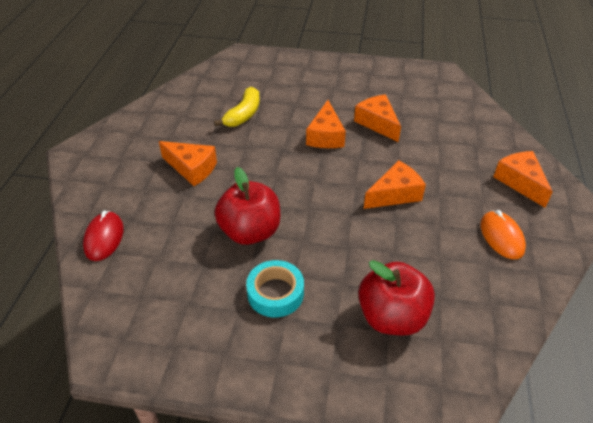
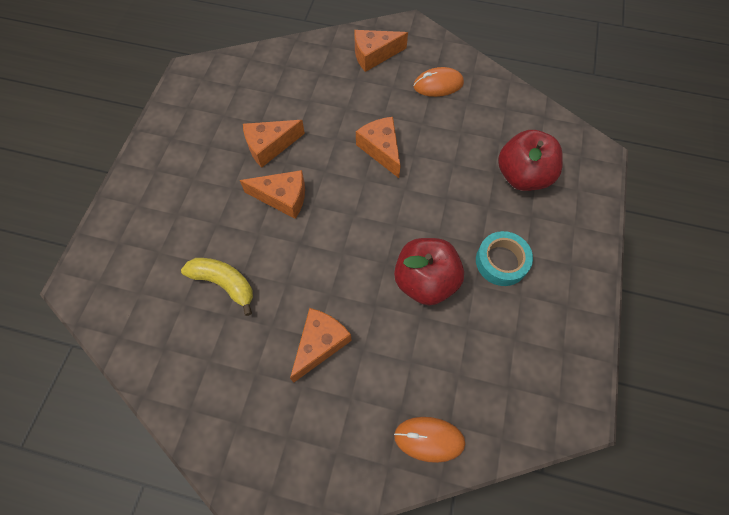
camera: 85 degrees left, 20 degrees up
red mouse [83,210,124,261] -> orange mouse [394,417,465,463]

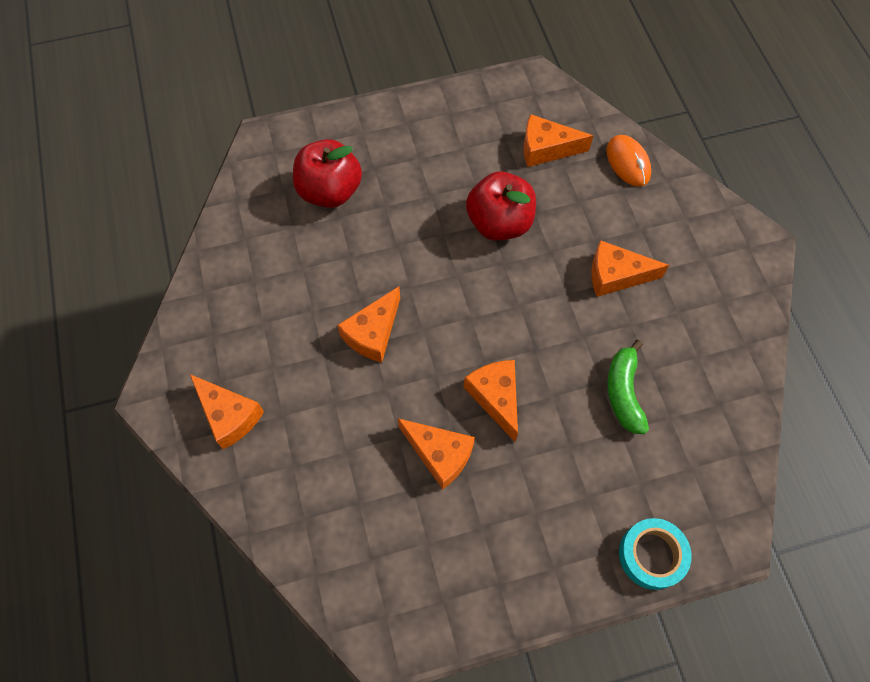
camera: 120 degrees left, 0 degrees up
yellow banana [181,258,253,316] -> green banana [607,340,649,434]
orange mouse [413,67,464,97] -> none
turquoise tape [476,231,533,286] -> turquoise tape moved to [619,518,692,590]
none -> orange cheese [524,114,593,167]

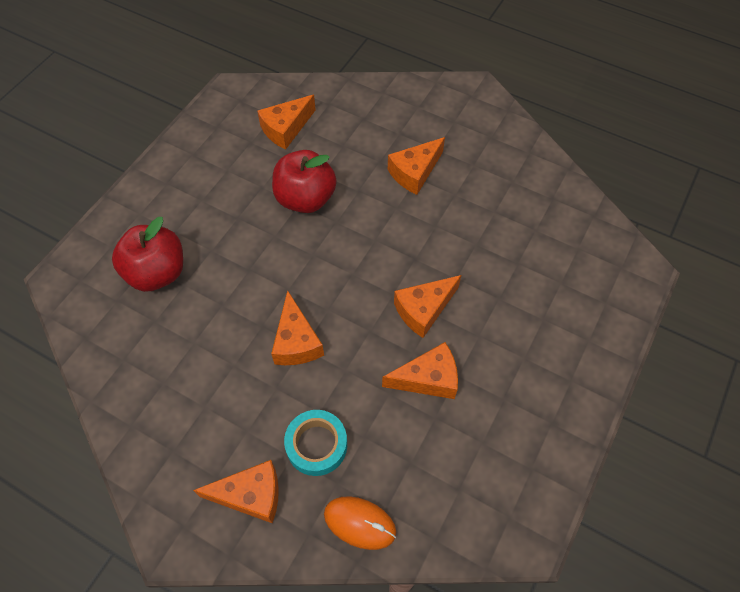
camera: 45 degrees left, 5 degrees down
orange cheese [463,360,518,442] -> orange cheese turned 60 degrees counterclockwise [394,275,461,338]
orange mouse [606,135,651,187] -> orange mouse moved to [324,496,396,550]
green banana [607,340,649,434] -> none
turquoise tape [619,518,692,590] -> turquoise tape moved to [284,410,347,476]

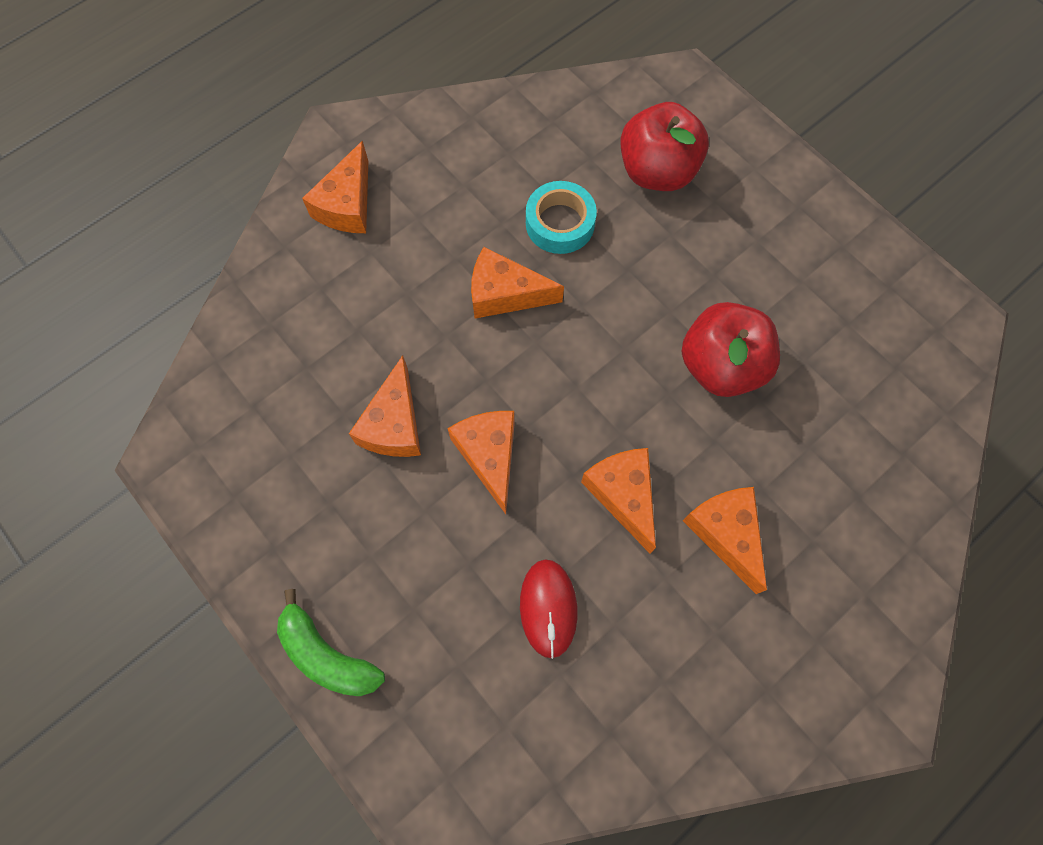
camera: 110 degrees right, 10 degrees up
orange cheese [257,95,316,150] -> orange cheese moved to [581,448,656,553]
turquoise tape [284,410,347,476] -> turquoise tape moved to [526,181,597,254]
orange mouse [324,496,396,550] -> none
none -> green banana [277,589,385,696]
none -> red mouse [520,559,577,659]

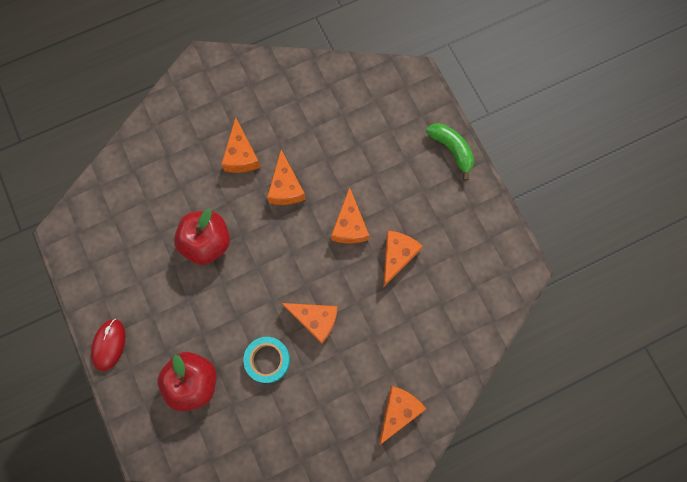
camera: 165 degrees left, 5 degrees up
red mouse [520,559,577,659] -> red mouse moved to [91,319,125,371]

